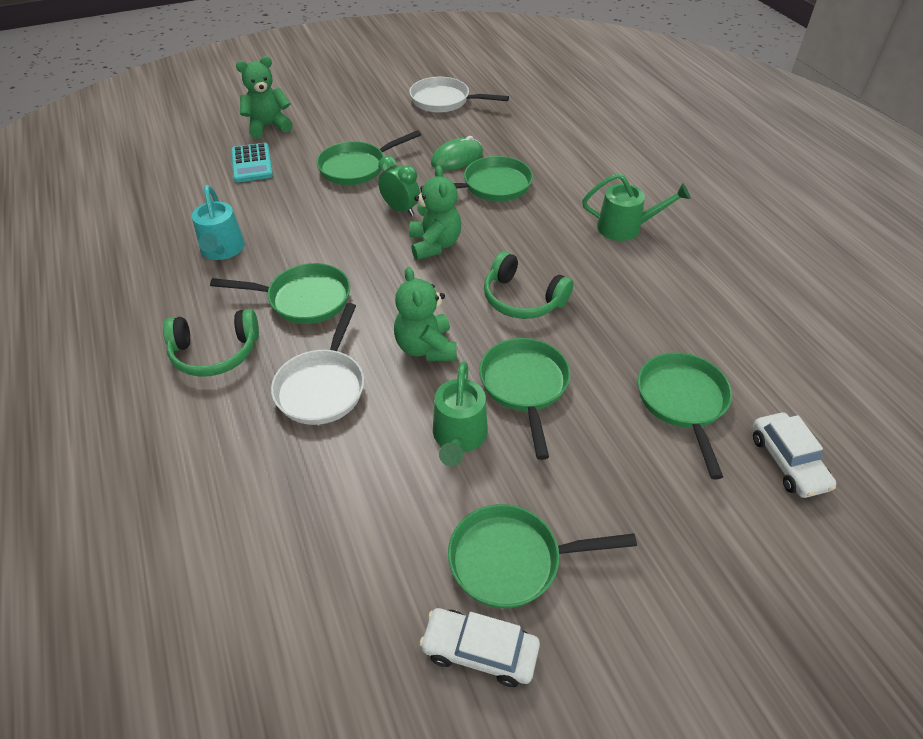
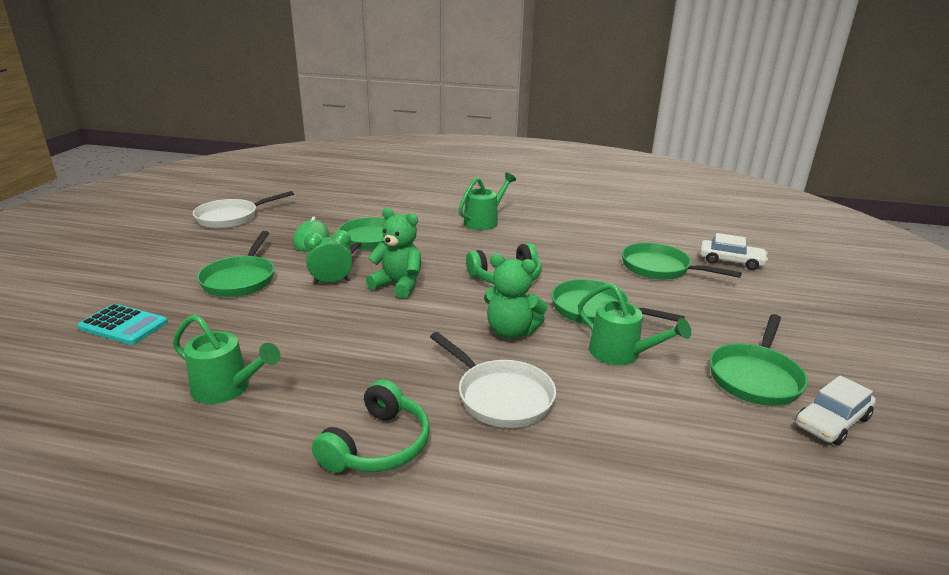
camera: 55 degrees left, 20 degrees down
turquoise watering can [192,185,245,260] -> green watering can [173,314,281,404]
green pan [210,263,350,324] -> none
green teddy bear [236,56,293,138] -> none

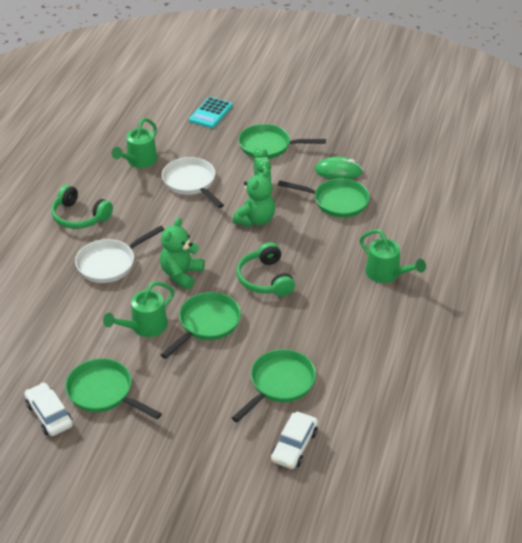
camera: 95 degrees right, 15 degrees up
white pan [193,191,294,228] -> white pan moved to [162,157,224,208]

